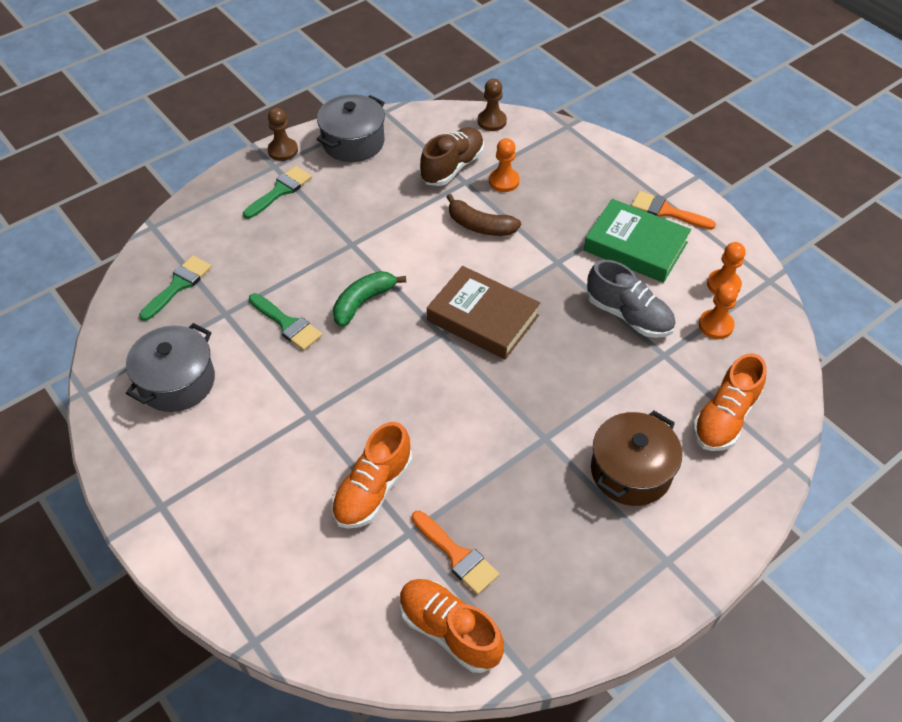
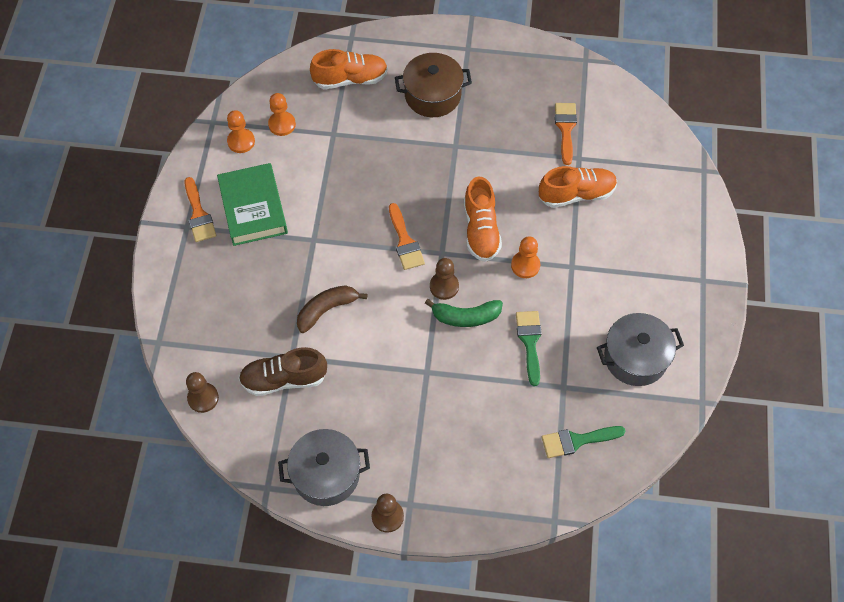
camera: 135 degrees left, 10 degrees up
green brush [243,166,312,219] -> none
orange shoe [399,579,504,673] -> orange shoe moved to [464,176,502,262]
brown book [427,266,540,360] -> orange brush [389,203,425,270]
brown banana [446,194,521,236] -> brown banana turned 105 degrees counterclockwise [297,285,367,333]
orange pawn [489,138,520,192] -> orange pawn moved to [511,236,540,278]
grey shoe [587,260,675,338] -> none
none -> brown pawn [430,258,459,300]

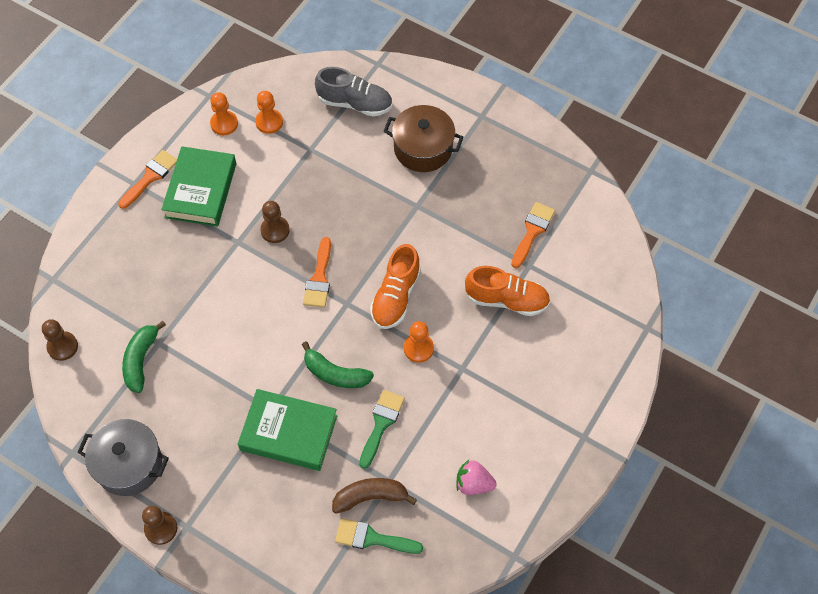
camera: 25 degrees right, 0 degrees up
orange brush [185,177,216,242] -> orange brush turned 150 degrees counterclockwise [118,150,177,209]
brown shoe [239,347,327,396] -> green banana [122,321,166,393]
brown banana [297,285,367,333] -> brown banana moved to [332,478,417,514]
orange shoe [310,49,388,89] -> grey shoe [315,67,392,116]
brown pawn [430,258,459,300] -> brown pawn moved to [260,201,290,243]
grey pot [597,313,684,386] -> pink strawberry [456,460,497,495]
none -> green book [238,389,337,471]

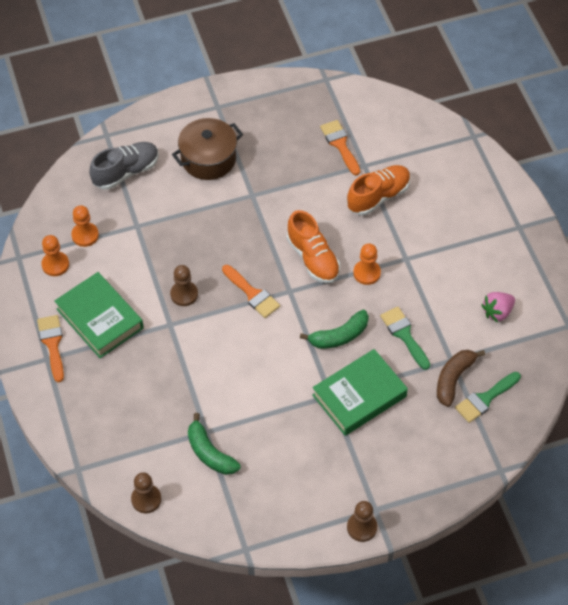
camera: 50 degrees left, 5 degrees down
grey pot [77,419,169,496] -> none

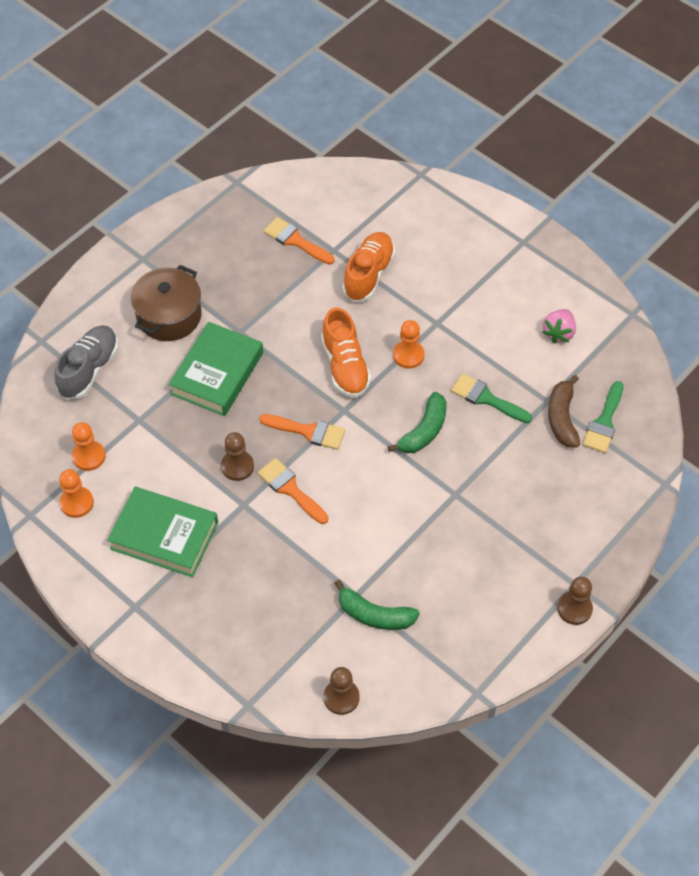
camera: 30 degrees left, 0 degrees up
orange brush [37,315,64,382] -> orange brush moved to [258,458,328,524]
orange shoe [287,210,340,283] -> orange shoe turned 45 degrees clockwise [321,308,371,398]
green book [312,349,408,436] -> green book moved to [169,322,263,416]

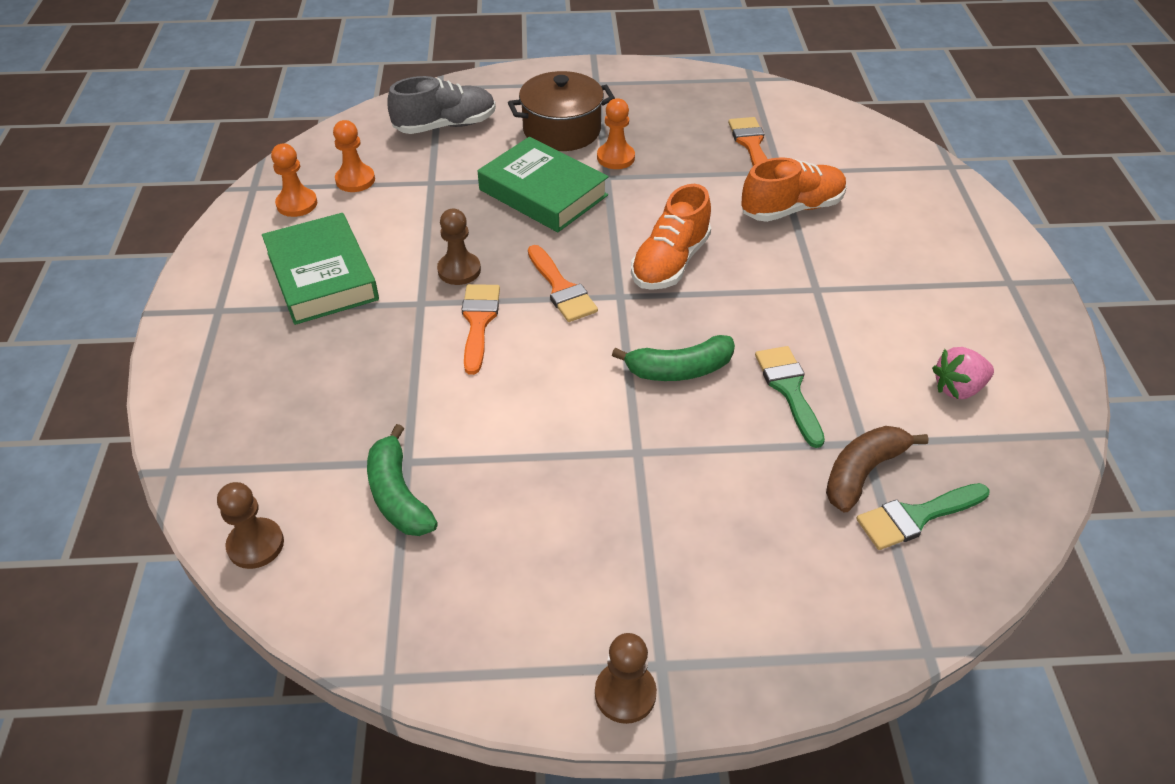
camera: 45 degrees right, 10 degrees down
green book [169,322,263,416] -> green book turned 60 degrees clockwise [478,137,609,232]
orange pawn [393,320,425,369] -> orange pawn moved to [597,98,635,169]

